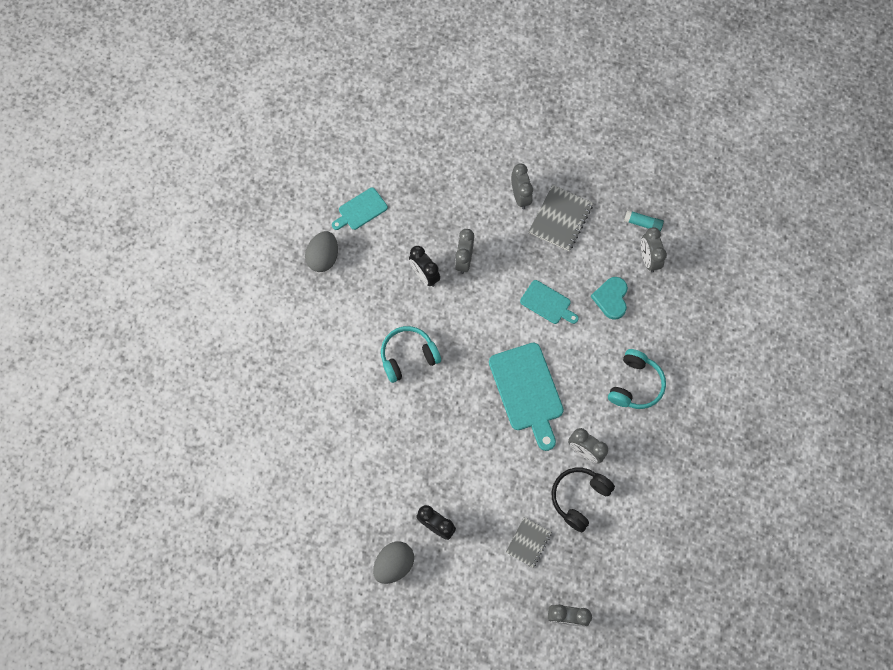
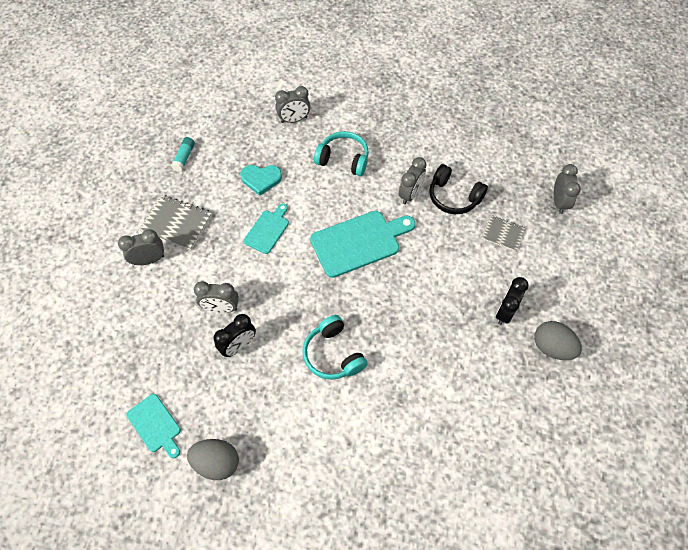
camera: 95 degrees left, 10 degrees down
grey clock [641,227,667,273] -> grey clock moved to [275,86,310,123]

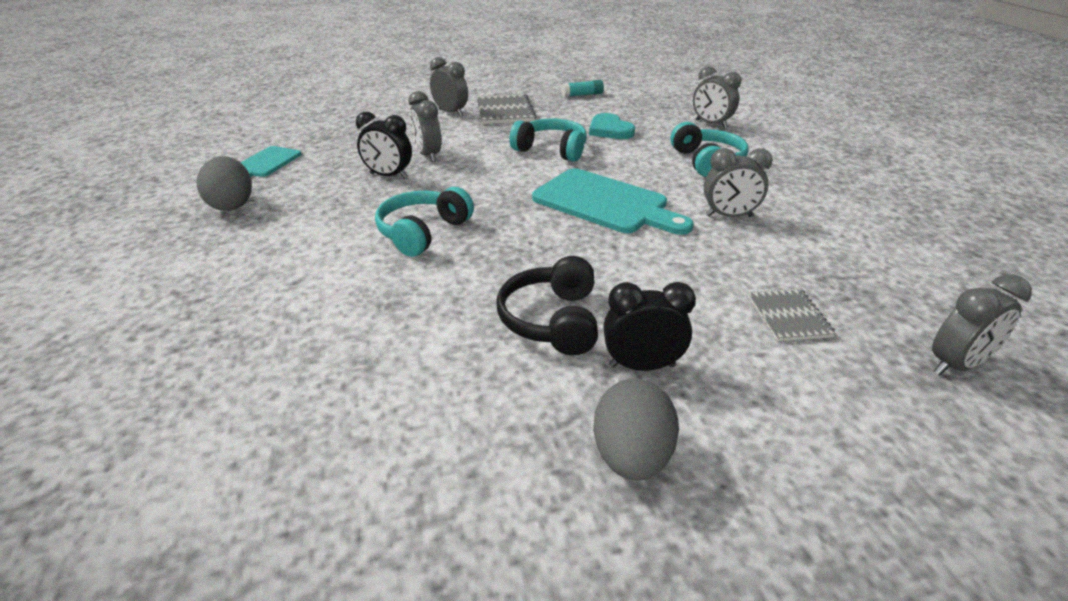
camera: 60 degrees right, 25 degrees down
turquoise cutting board [243,204,289,254] -> turquoise headphones [510,118,587,162]
black headphones [429,164,488,214] -> black headphones moved to [496,256,598,355]

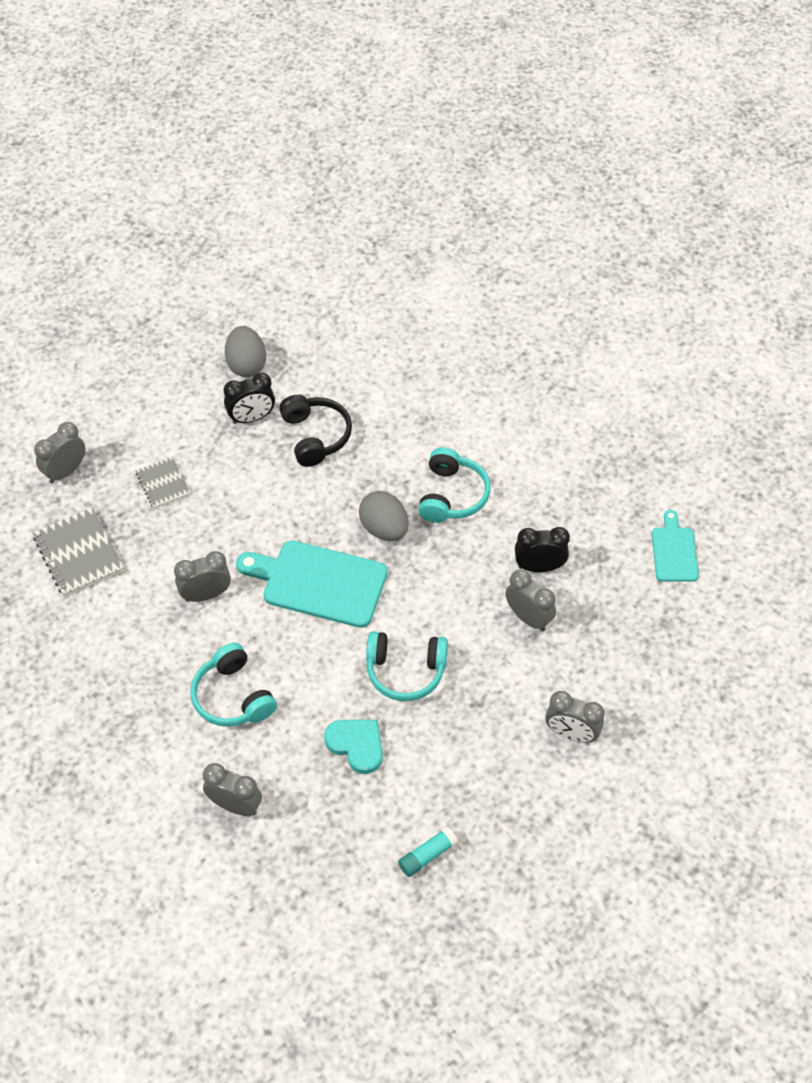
camera: 160 degrees right, 20 degrees up
grey egg [197,156,252,211] -> grey egg moved to [359,491,409,541]
grey notebook [476,94,536,124] -> grey notebook moved to [33,508,124,597]

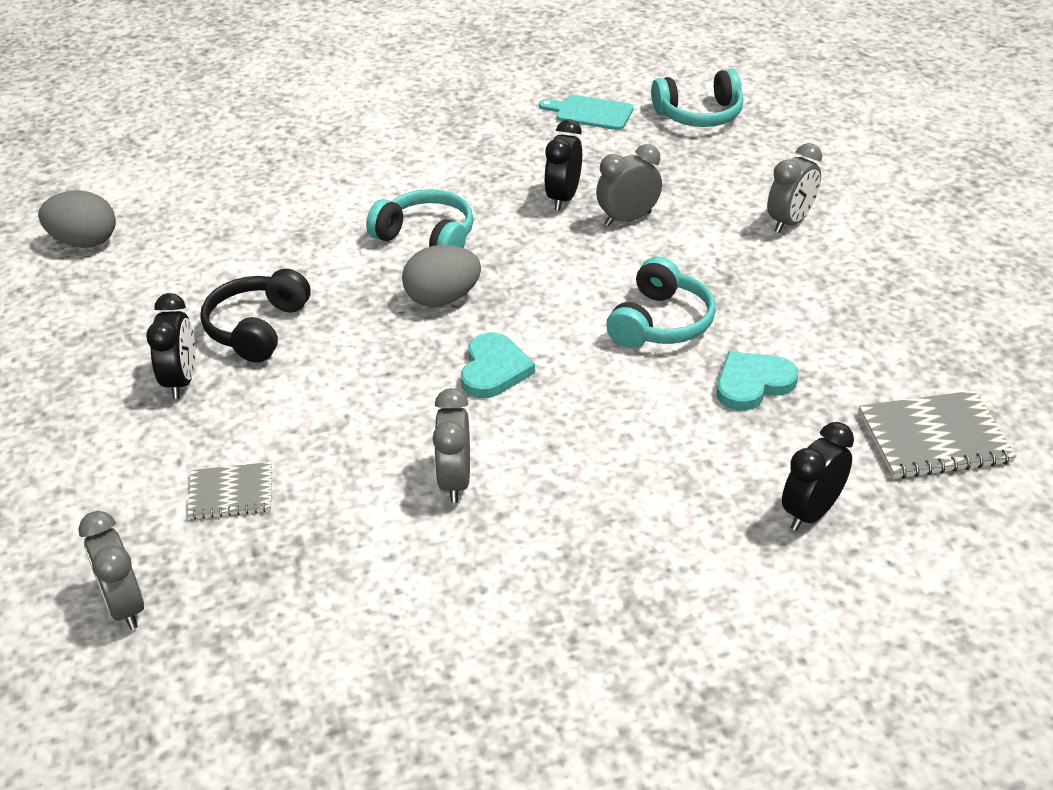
camera: 70 degrees left, 15 degrees down
grey notebook [33,508,124,597] -> grey notebook moved to [859,390,1017,479]
turquoise headphones [190,643,277,727] -> turquoise headphones moved to [651,69,743,127]
grey clock [203,763,262,816] -> black clock [782,422,854,531]
grey egg [225,326,266,377] -> grey egg moved to [38,190,116,248]
turquoise cutting board [236,541,388,628] -> turquoise heart [461,332,535,398]
black headphones [279,395,352,467] -> black headphones turned 75 degrees counterclockwise [200,269,310,363]
turquoise glue stick [398,827,458,877] -> none

